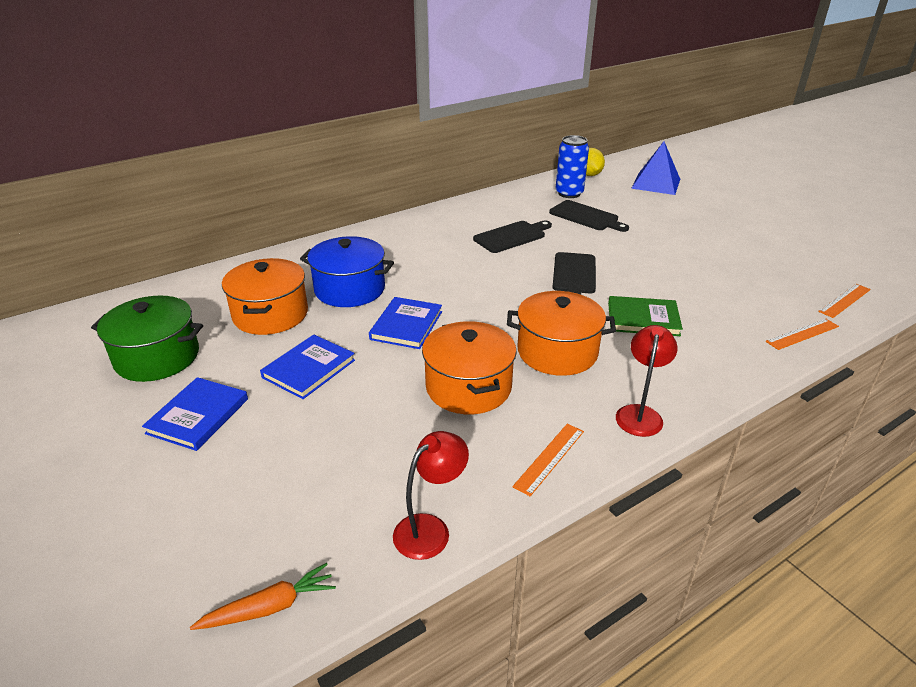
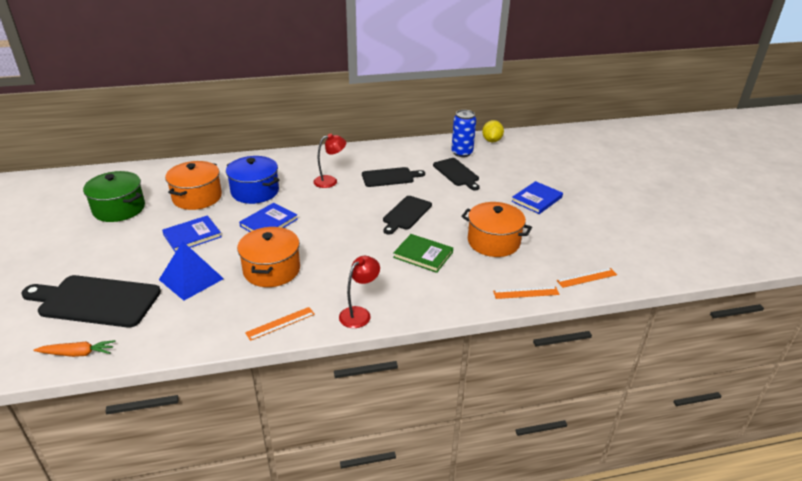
camera: 20 degrees right, 0 degrees up
blue book [142,377,248,451] -> blue book moved to [511,181,563,214]
red lamp [393,431,469,560] -> red lamp moved to [313,134,346,188]
orange pot [507,291,616,376] -> orange pot moved to [461,202,532,257]
blue pyramid [631,141,680,195] -> blue pyramid moved to [159,241,224,300]
none -> black cutting board [21,275,161,328]

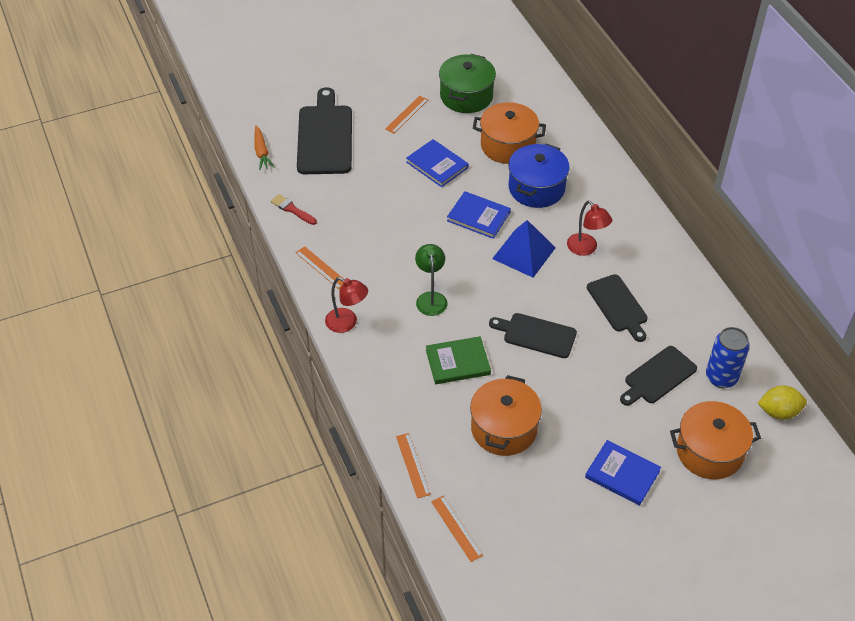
camera: 80 degrees right, 15 degrees up
blue pyramid [159,241,224,300] -> blue pyramid moved to [492,220,556,278]
orange pot [237,227,300,287] -> orange pot moved to [670,401,761,479]
green book [393,234,453,273] -> green book turned 60 degrees clockwise [426,336,491,384]
none -> red brush [271,194,317,225]
none -> orange ruler [385,96,428,134]
none -> green lamp [415,244,447,316]

